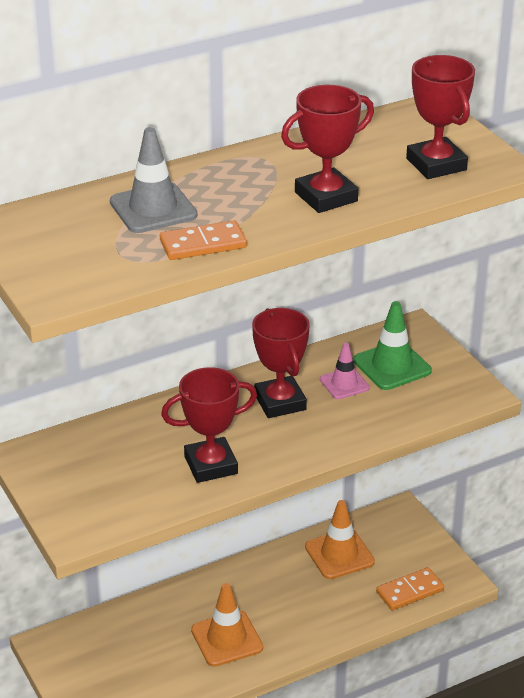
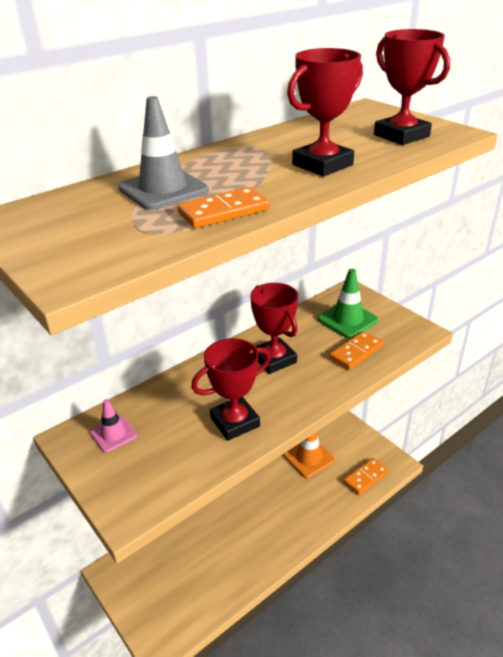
camera: 10 degrees left, 0 degrees up
orange traffic cone [191,583,263,667] -> none
pink traffic cone [320,343,370,399] -> pink traffic cone moved to [90,399,137,453]
none -> orange domino [329,331,383,370]

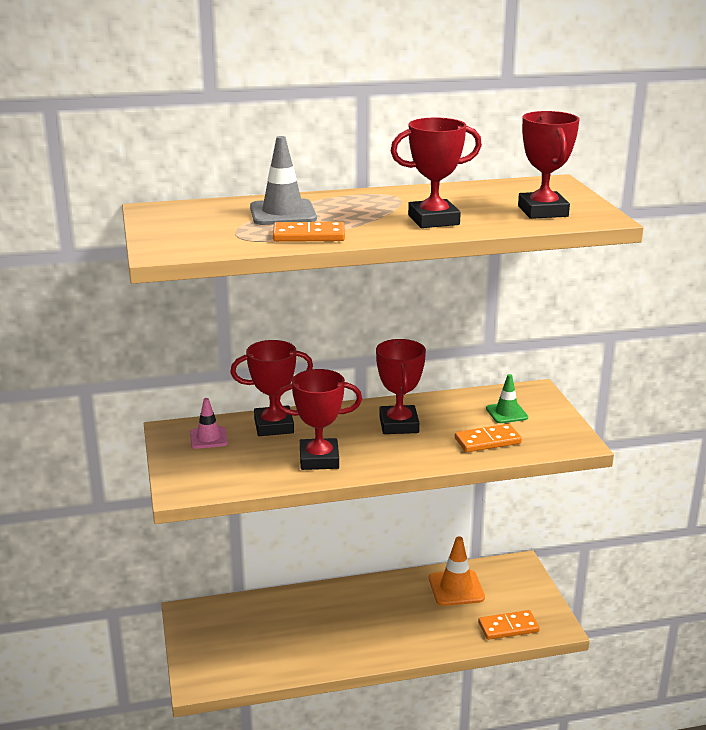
camera: 25 degrees right, 10 degrees down
green traffic cone [318,269,378,338] -> green traffic cone [486,374,528,423], size x0.64
none -> red trophy [230,340,313,436]

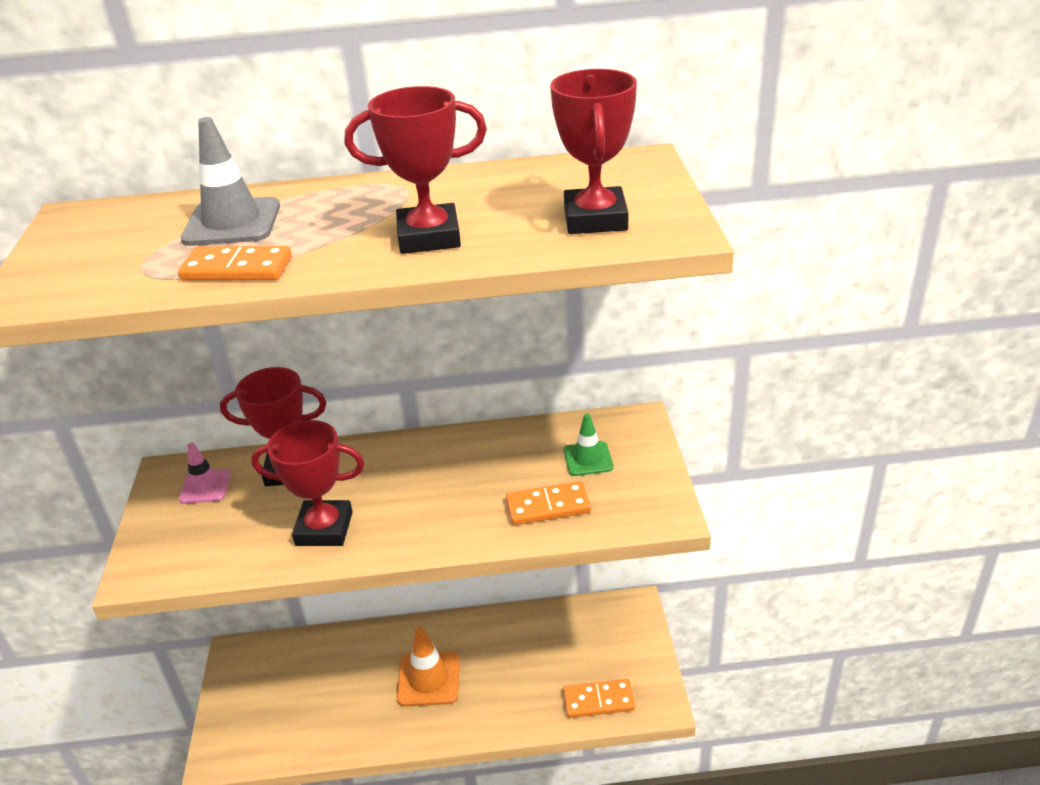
camera: 10 degrees right, 10 degrees up
red trophy [376,339,426,434] -> none
orange traffic cone [429,536,485,606] -> orange traffic cone moved to [396,627,460,707]

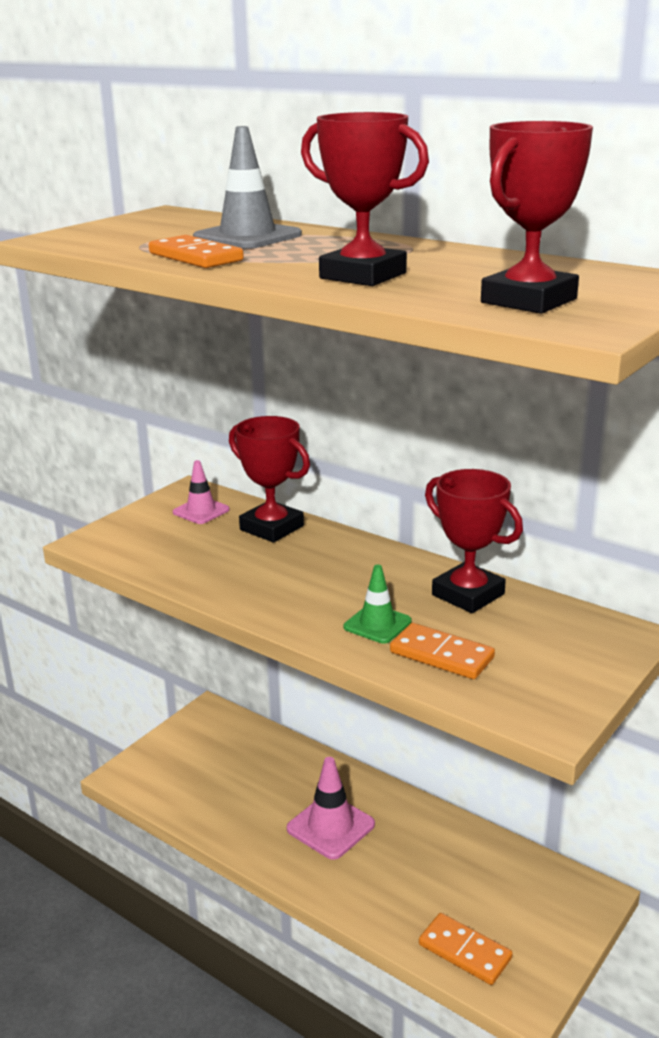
camera: 40 degrees right, 10 degrees down
red trophy [251,420,364,546] -> red trophy moved to [425,469,523,613]
orange traffic cone [396,627,460,707] -> pink traffic cone [287,757,375,860]
green traffic cone [564,414,613,476] -> green traffic cone moved to [344,565,412,644]

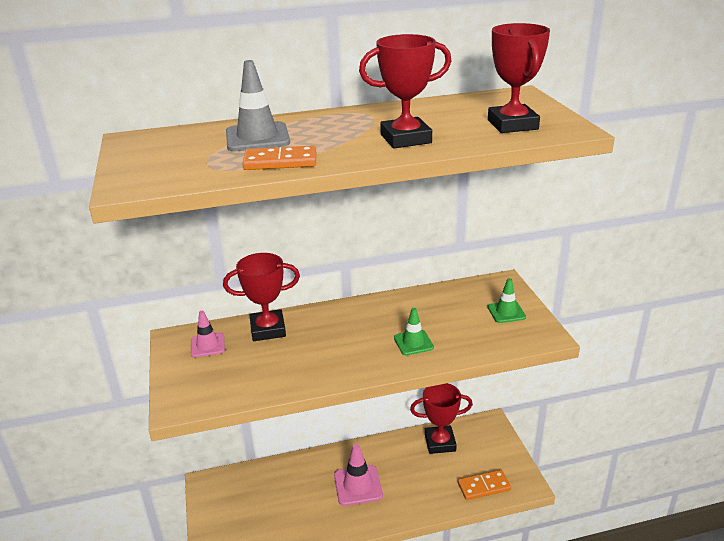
camera: 50 degrees left, 5 degrees up
orange domino [390,623,495,679] -> none
red trophy [425,469,523,613] -> red trophy moved to [410,383,473,454]
none -> green traffic cone [488,278,526,323]

